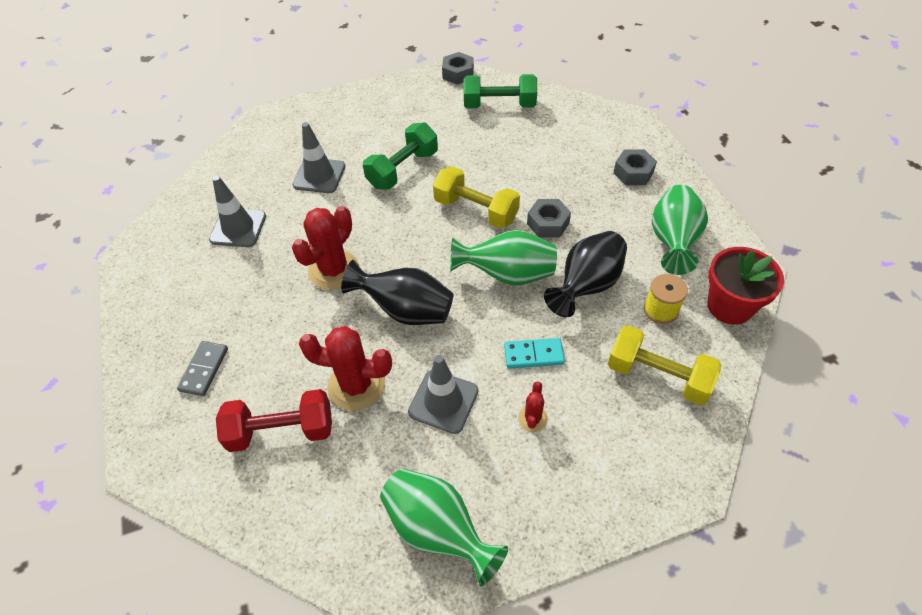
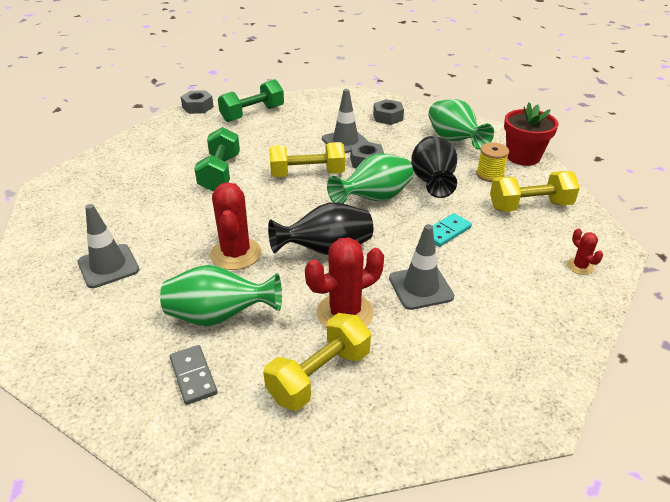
camera: 40 degrees left, 15 degrees down
red dumbbell [216,389,332,452] -> yellow dumbbell [263,313,371,411]
grey traffic cone [292,122,345,193] -> grey traffic cone moved to [322,89,369,153]
green vase [380,469,508,587] -> green vase moved to [160,265,282,326]
red cactus [518,382,548,432] -> red cactus moved to [567,228,603,275]

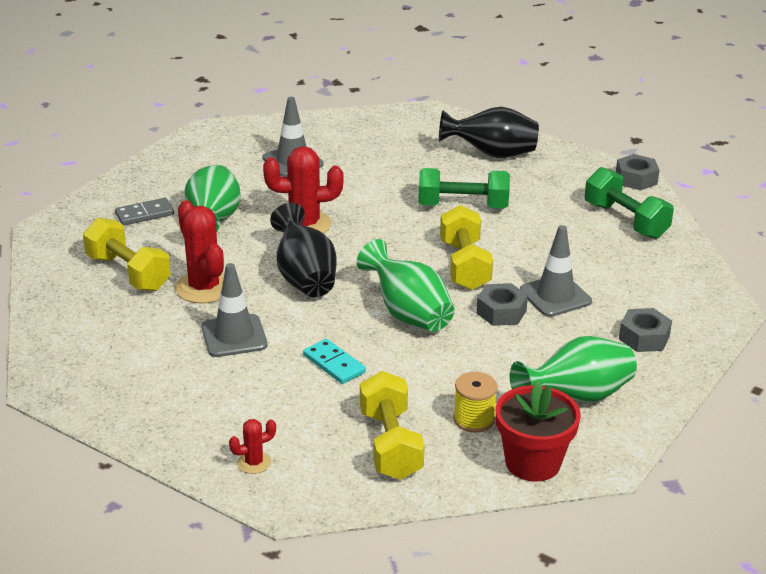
camera: 90 degrees right, 5 degrees down
black vase [411,136,458,198] -> black vase moved to [439,107,539,158]

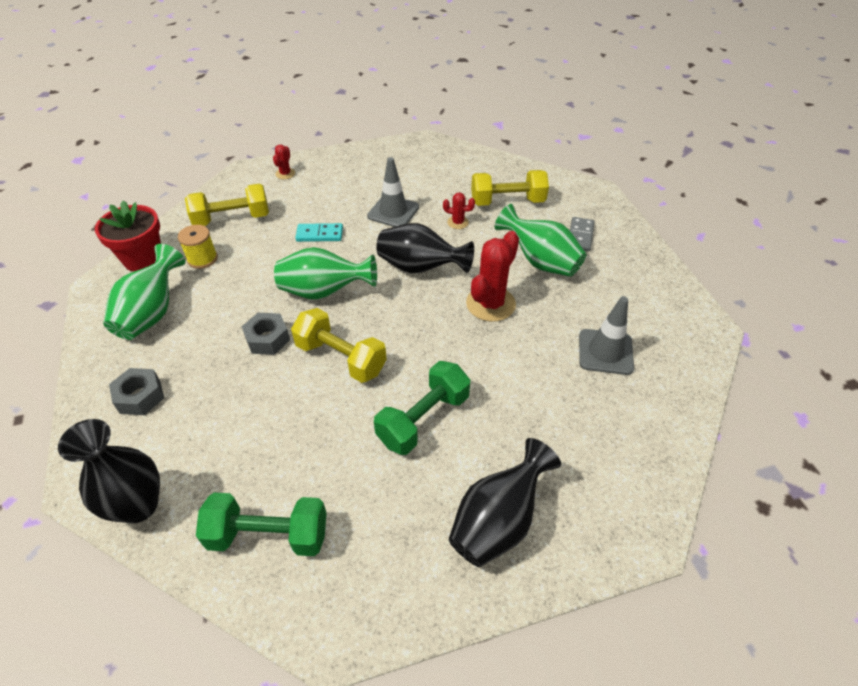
camera: 130 degrees right, 15 degrees up
red cactus [175,200,224,303] -> red cactus [443,193,475,229], size x0.49
yellow dumbbell [360,371,425,480] -> yellow dumbbell turned 45 degrees counterclockwise [185,183,269,226]
grey traffic cone [520,225,592,317] -> none
grey nut [616,154,659,190] -> none
none -> black vase [58,419,160,523]

